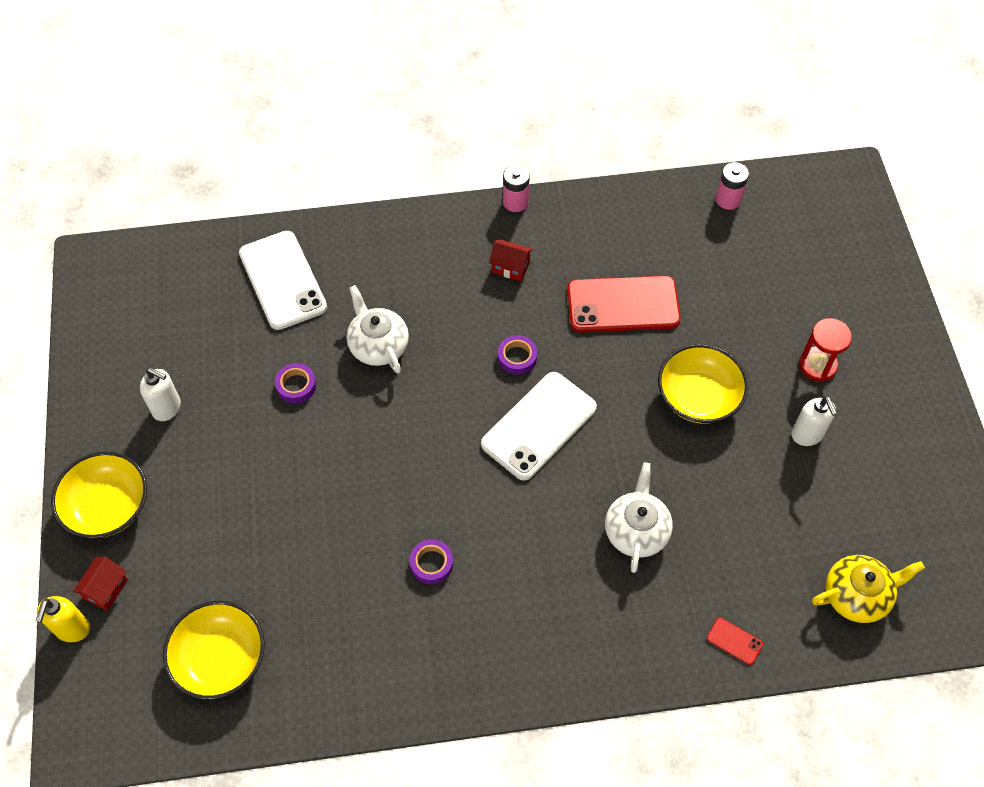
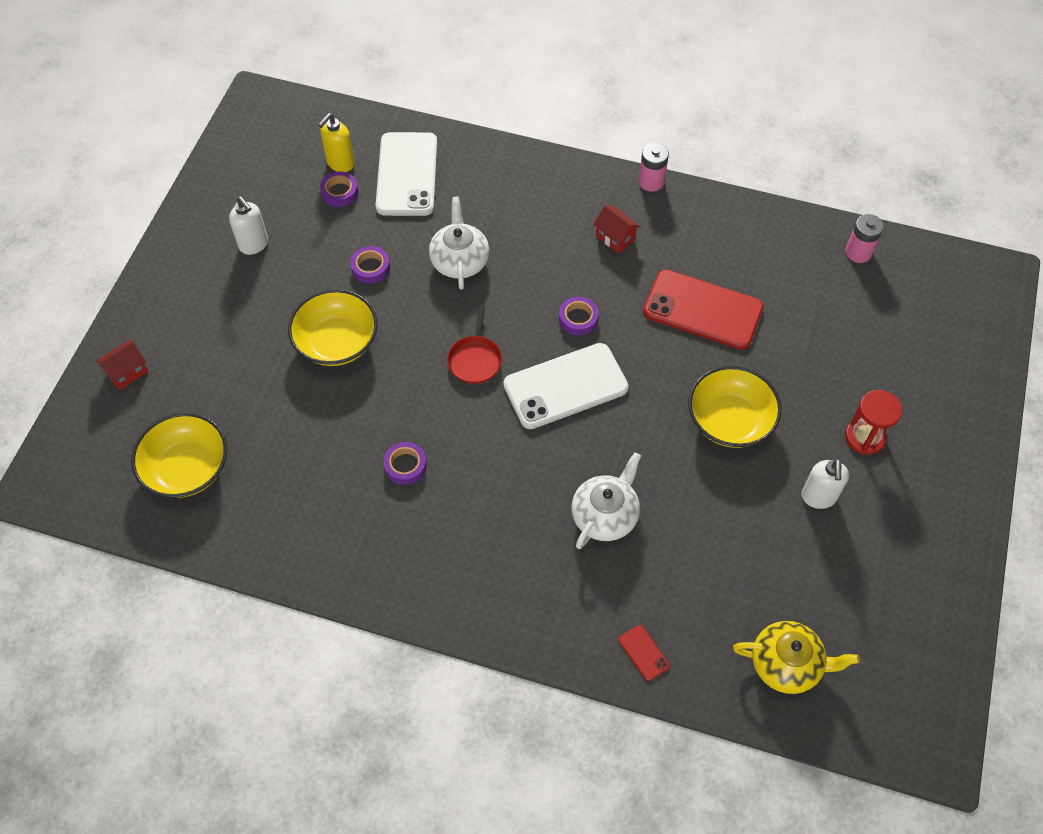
camera: 25 degrees right, 0 degrees up
yellow soap dispenser [36,596,90,642] -> yellow soap dispenser moved to [318,113,355,172]
yellow bowl [51,451,147,539] -> yellow bowl moved to [288,289,378,366]
none -> purple tape [320,171,358,207]
none -> red pan [447,305,502,384]

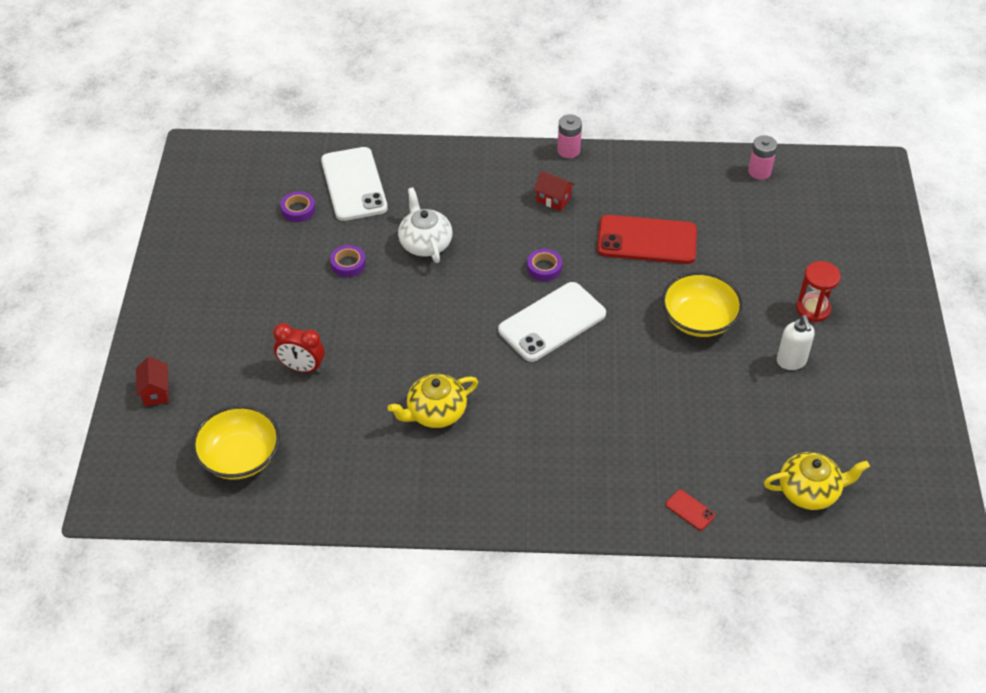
camera: 15 degrees left, 10 degrees down
red house [96,340,148,390] -> red house turned 45 degrees counterclockwise [136,356,169,406]
white soap dispenser [229,197,268,255] -> none
yellow bowl [288,289,378,366] -> none
yellow soap dispenser [318,113,355,172] -> none
purple tape [383,442,427,485] -> yellow teapot [388,374,478,428]
red pan [447,305,502,384] -> none
white teapot [572,452,641,549] -> none
none -> red clock [273,323,325,373]

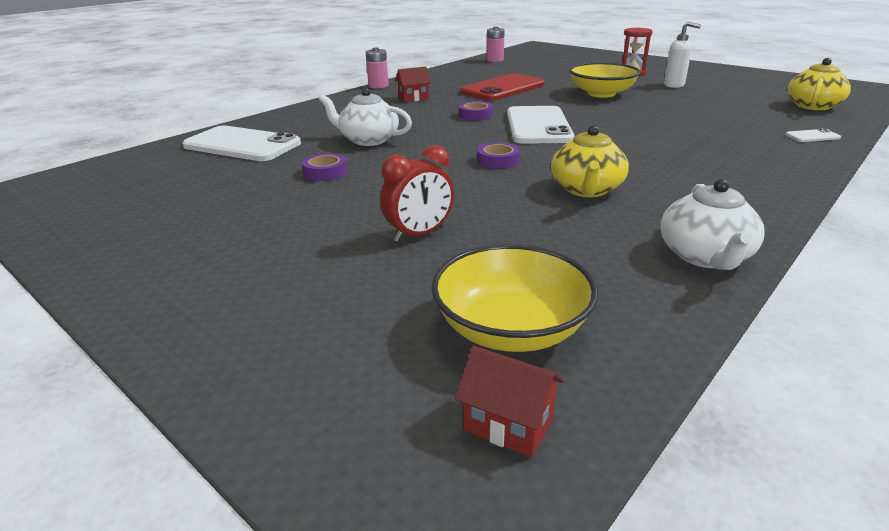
camera: 50 degrees left, 20 degrees down
red house [136,356,169,406] -> red house moved to [455,346,564,458]
purple tape [281,191,315,222] -> purple tape moved to [477,142,520,169]
red phone [666,489,715,531] -> white phone [785,128,841,142]
none -> white teapot [660,179,765,270]

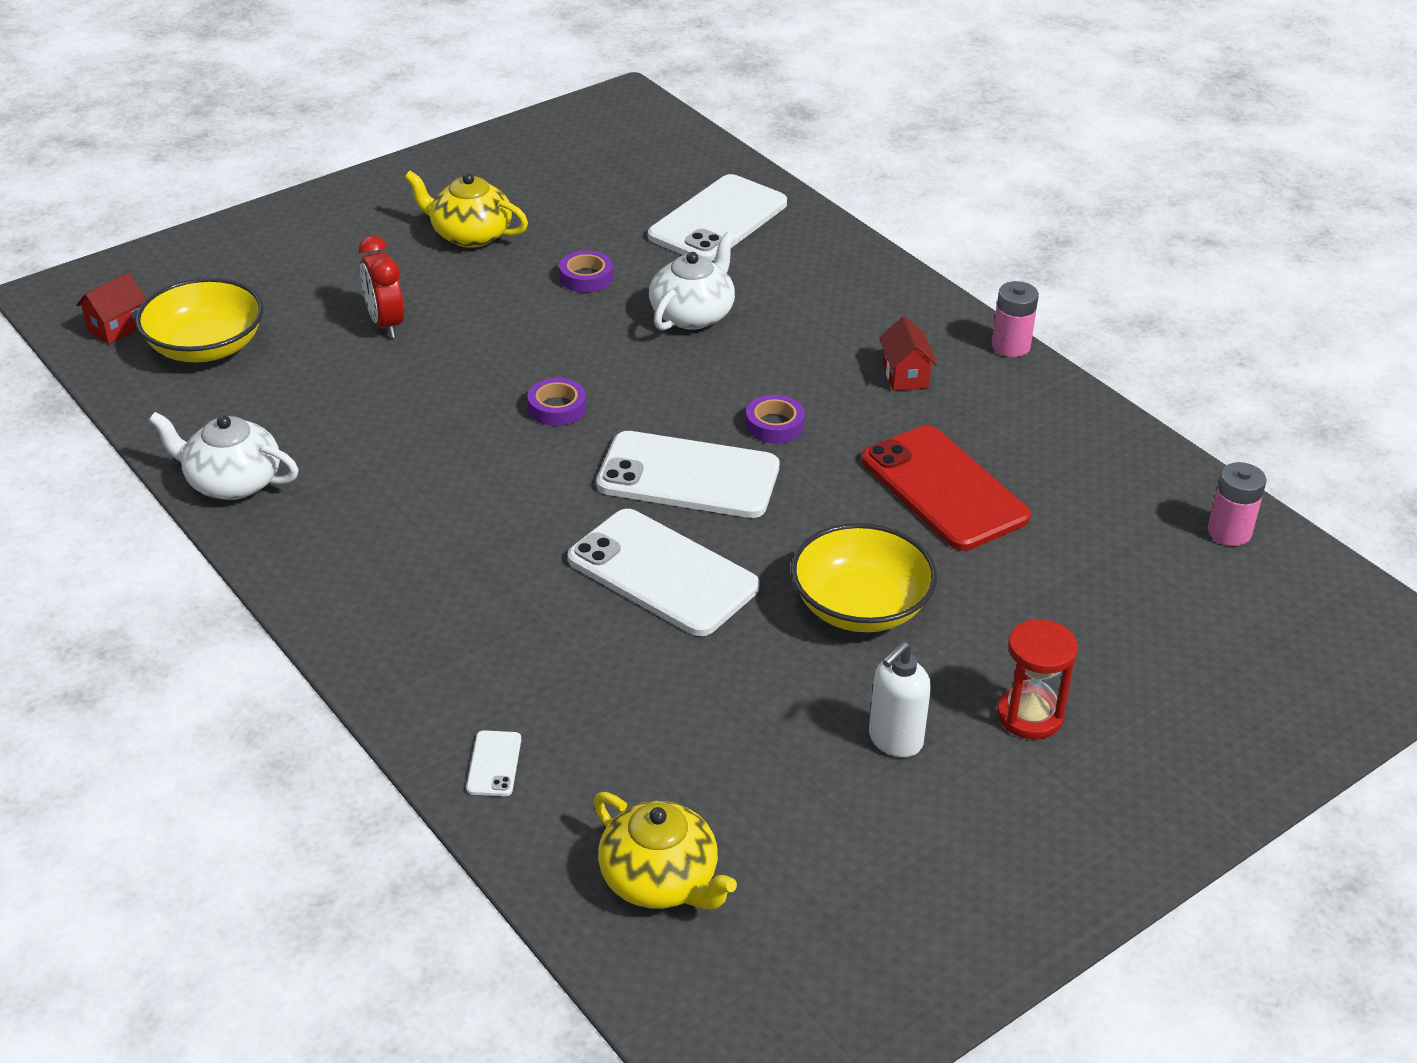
camera: 100 degrees right, 10 degrees up
yellow teapot [551,125,629,197] -> yellow teapot moved to [405,171,528,248]
none -> white phone [568,509,760,636]

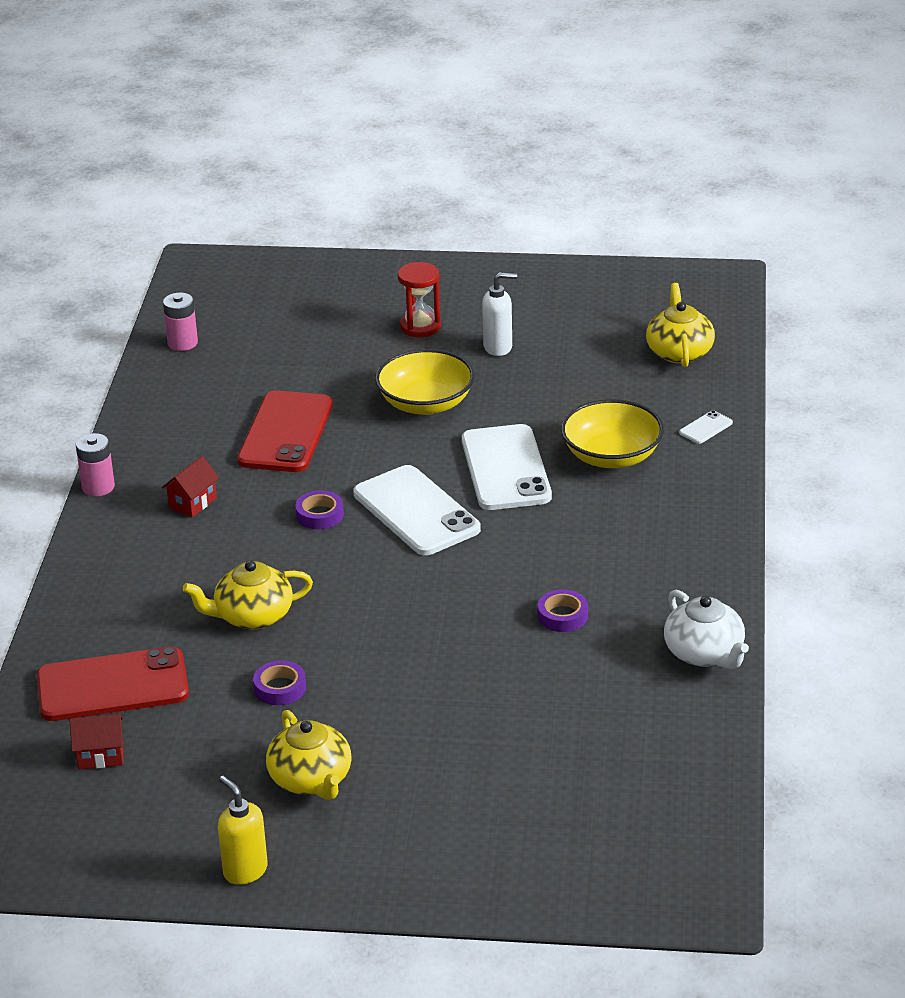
camera: 135 degrees left, 5 degrees down
red house [76,272,146,344] -> red house moved to [70,714,123,769]
yellow bowl [135,278,264,362] -> yellow bowl moved to [561,399,664,468]
red clock [359,236,404,338] -> none
purple tape [527,378,586,426] -> purple tape moved to [538,589,588,632]
white phone [648,174,787,262] -> red phone [37,646,189,721]
white teapot [649,232,735,330] -> yellow teapot [183,560,313,629]
none -> yellow soap dispenser [218,776,268,885]

